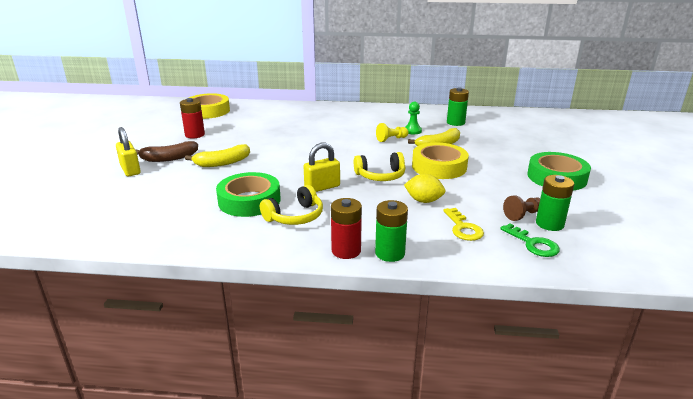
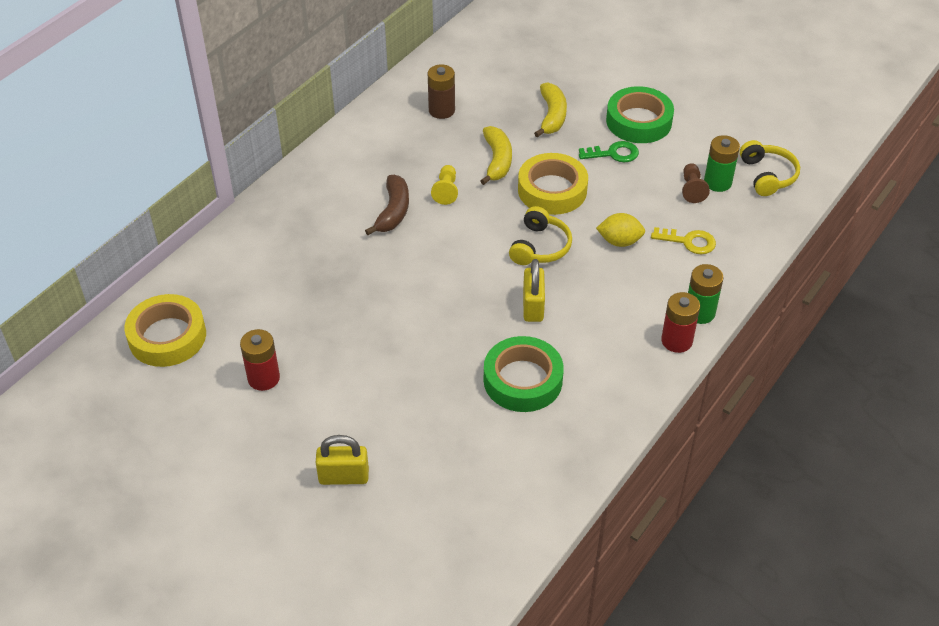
camera: 60 degrees left, 20 degrees up
brown banana [135,141,198,162] -> brown banana moved to [365,175,409,235]
yellow banana [185,144,250,167] -> yellow banana moved to [534,82,567,137]
yellow headphones [260,185,323,225] -> yellow headphones moved to [740,140,800,196]
yellow lemon [404,174,446,203] -> yellow lemon turned 45 degrees clockwise [596,213,645,247]
green pawn [405,102,422,134] -> none
green battery [447,87,469,126] -> brown battery [428,64,455,119]
green key [500,223,560,257] -> green key moved to [579,141,639,162]

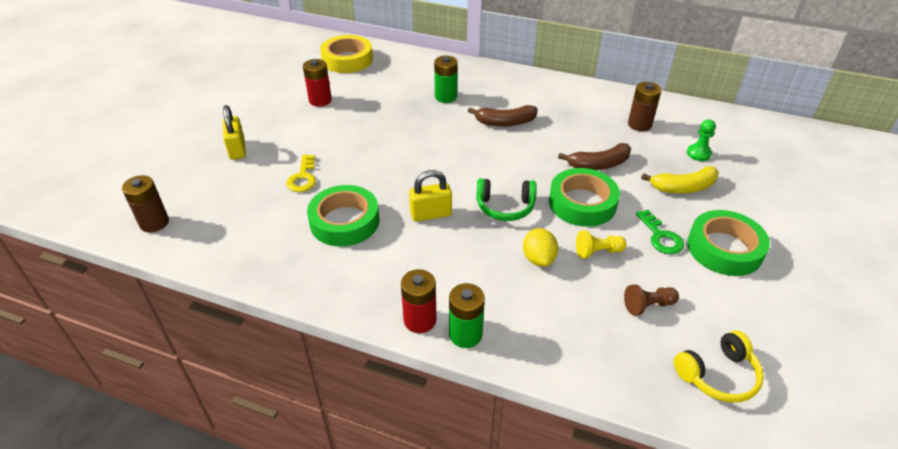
camera: 75 degrees right, 5 degrees down
yellow pawn [431,165,458,205] -> yellow pawn moved to [576,230,627,259]
yellow banana [481,126,512,185] -> brown banana [558,143,631,170]
yellow headphones [509,206,572,265] -> green headphones [476,178,537,221]
yellow tape [518,153,588,215] -> green tape [549,168,620,227]
yellow key [651,227,716,254] -> yellow key moved to [286,155,316,192]
green battery [704,135,740,192] -> green battery moved to [434,56,458,103]
none -> brown battery [122,175,169,233]
none -> green pawn [687,119,716,161]

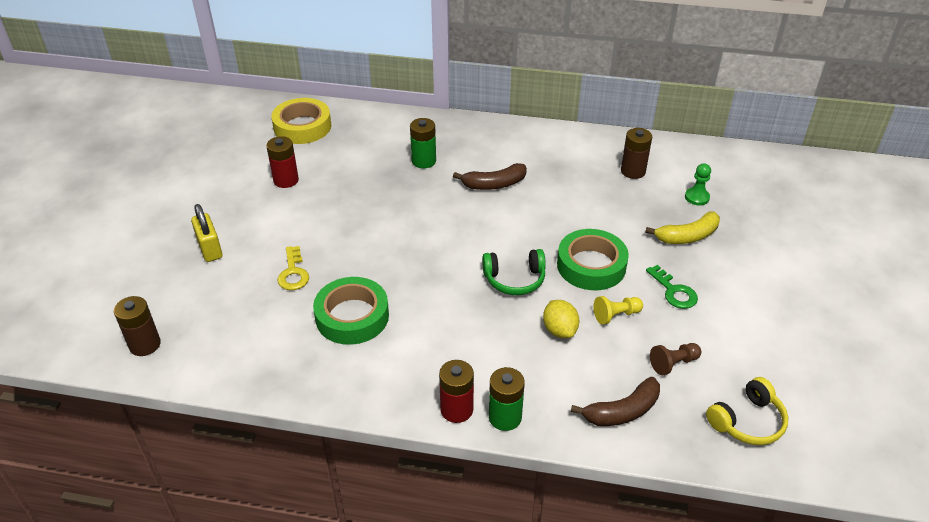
camera: 10 degrees left, 0 degrees up
yellow padlock [409,170,452,222] -> none
brown banana [558,143,631,170] -> brown banana moved to [571,377,660,426]
green tape [687,210,770,276] -> none

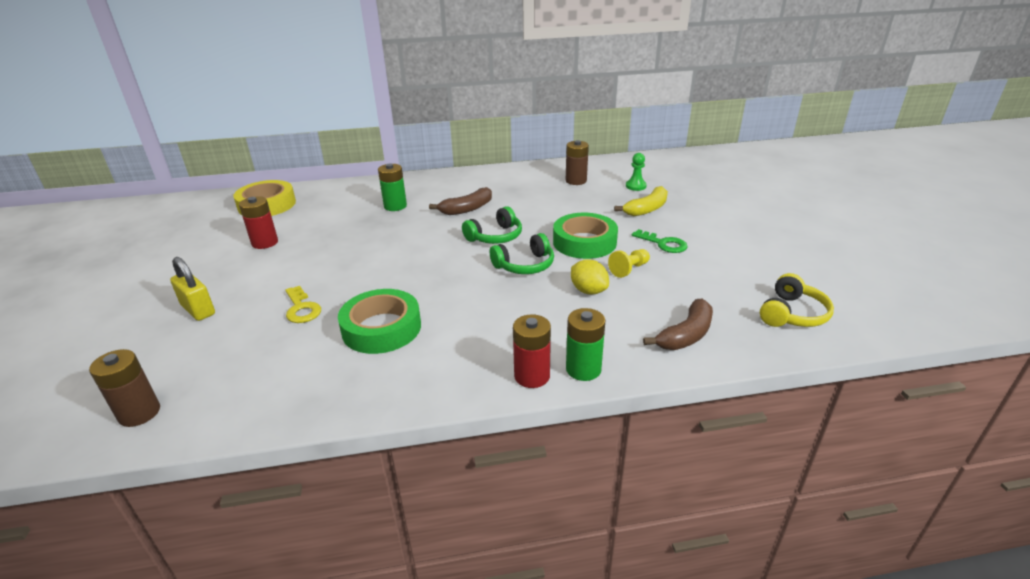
camera: 20 degrees left, 10 degrees down
brown pawn [650,343,701,375] -> none
none -> green headphones [462,206,522,244]

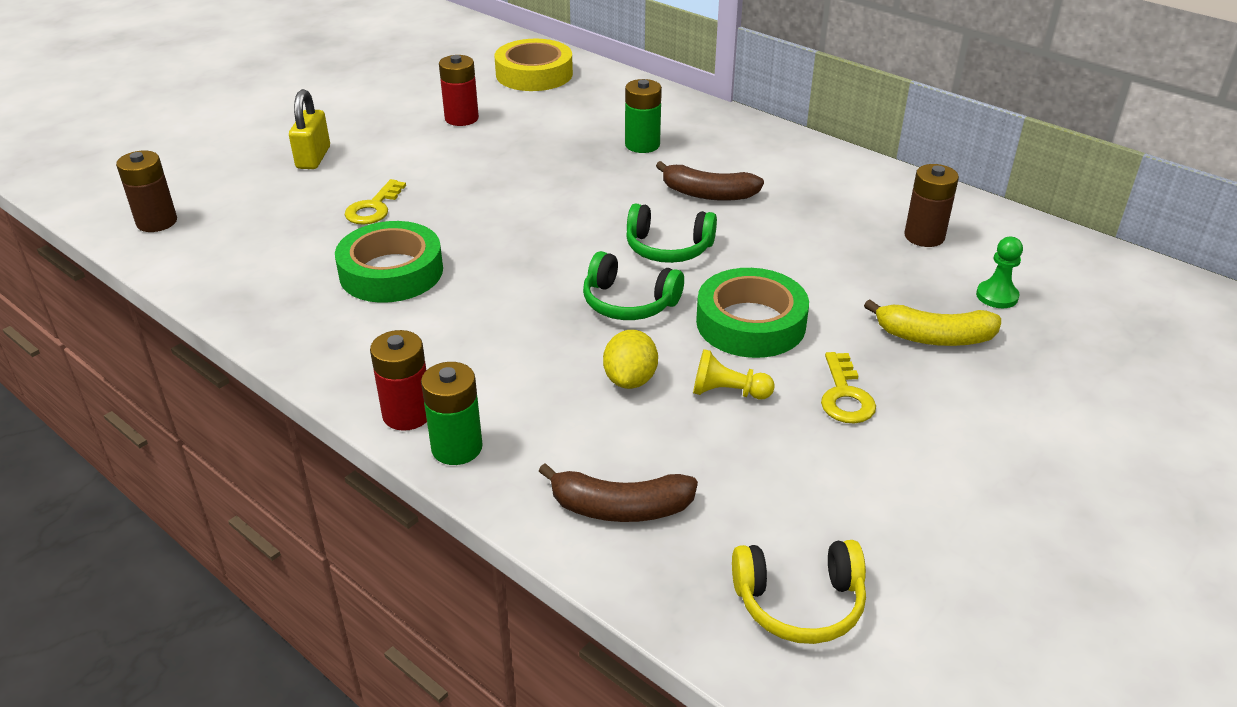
camera: 50 degrees right, 5 degrees up
green key [632,229,688,253] -> yellow key [821,352,876,424]

